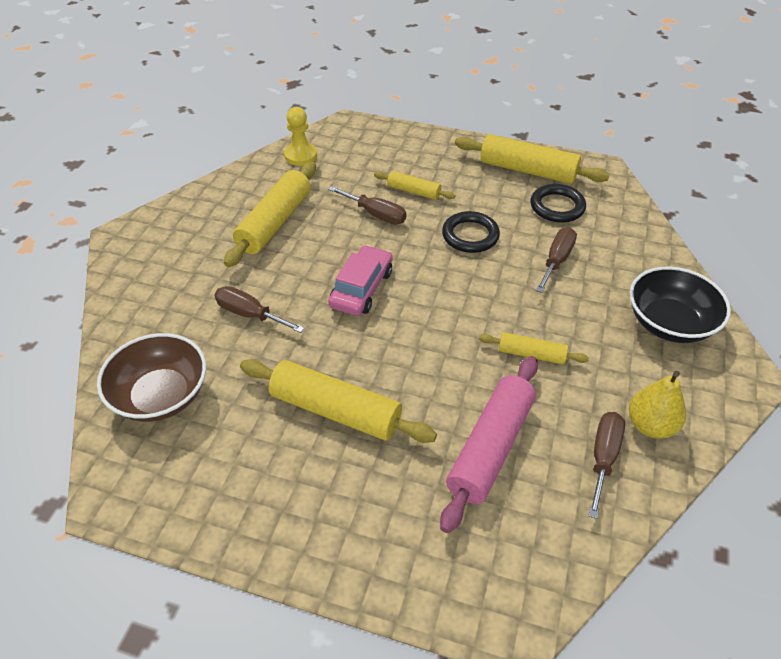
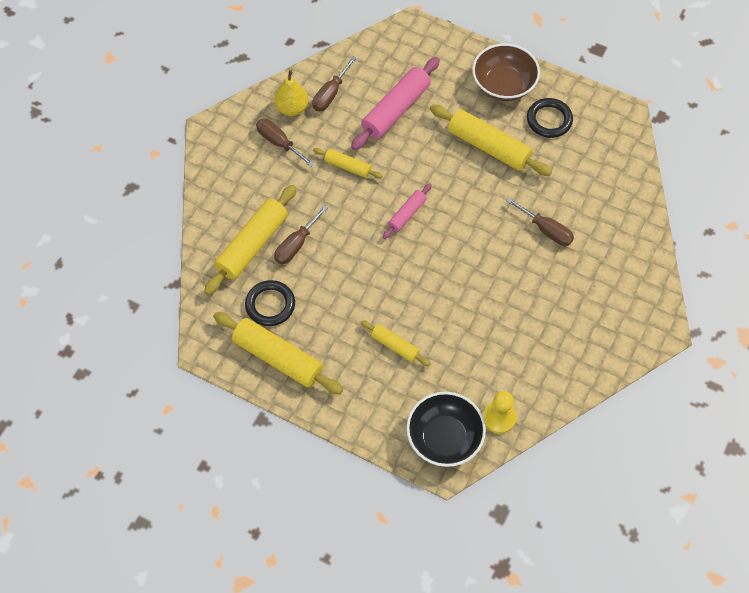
camera: 170 degrees left, 15 degrees up
brown bowl [97,333,206,422] -> brown bowl moved to [472,44,540,101]
yellow rolling pin [224,162,316,267] -> yellow rolling pin moved to [204,185,297,295]
brown screwdriver [328,186,406,225] -> brown screwdriver moved to [256,119,314,167]
pink car [328,245,393,316] -> none
black ring [442,211,500,253] -> black ring moved to [527,98,573,138]
black bowl [630,267,731,343] -> black bowl moved to [406,392,486,467]
none -> pink rolling pin [383,183,432,239]

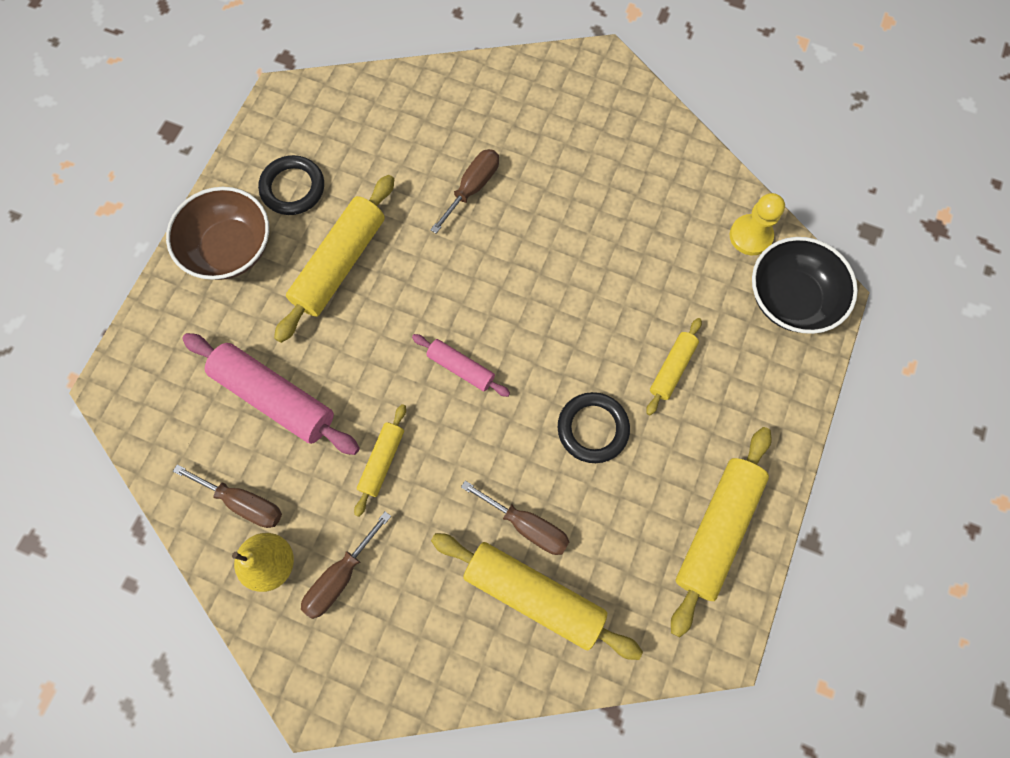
camera: 95 degrees left, 10 degrees up
black ring [245,280,295,326] -> black ring moved to [558,392,630,463]

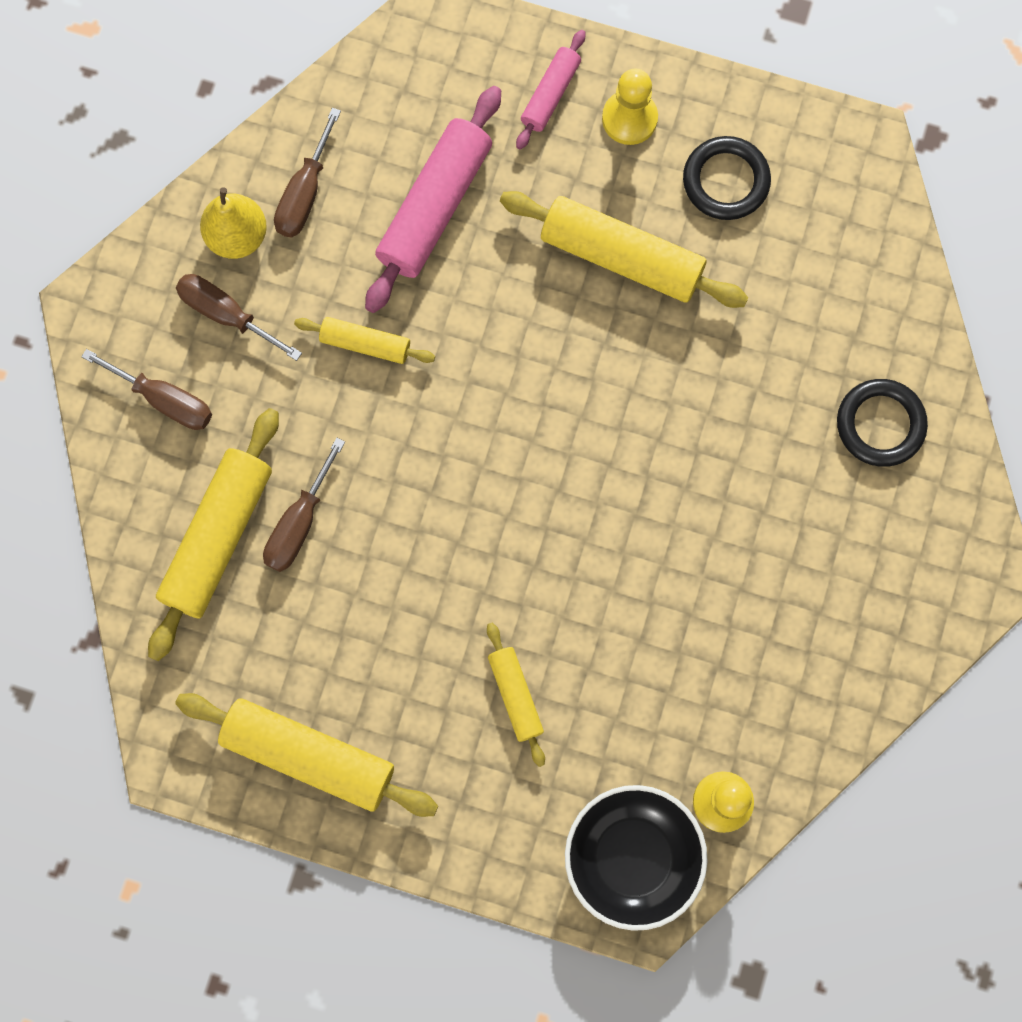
camera: 85 degrees right, 5 degrees up
brown bowl [166,187,269,280] -> yellow pawn [602,69,658,145]
pink rolling pin [412,334,510,397] -> pink rolling pin moved to [516,30,585,150]
brown screwdriver [430,149,499,234] -> brown screwdriver moved to [81,349,212,430]
black ring [558,392,630,463] -> black ring moved to [837,379,928,467]
yellow rolling pin [646,318,702,415] -> yellow rolling pin turned 45 degrees clockwise [487,623,545,767]

